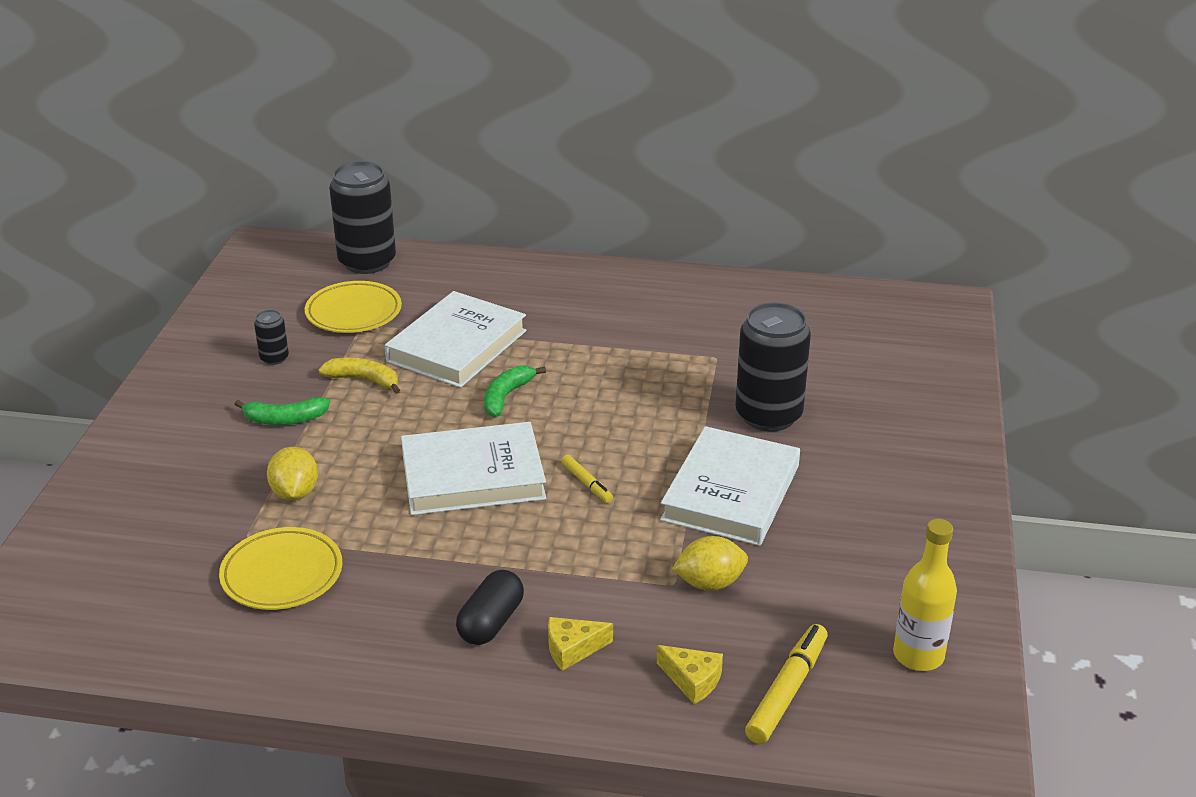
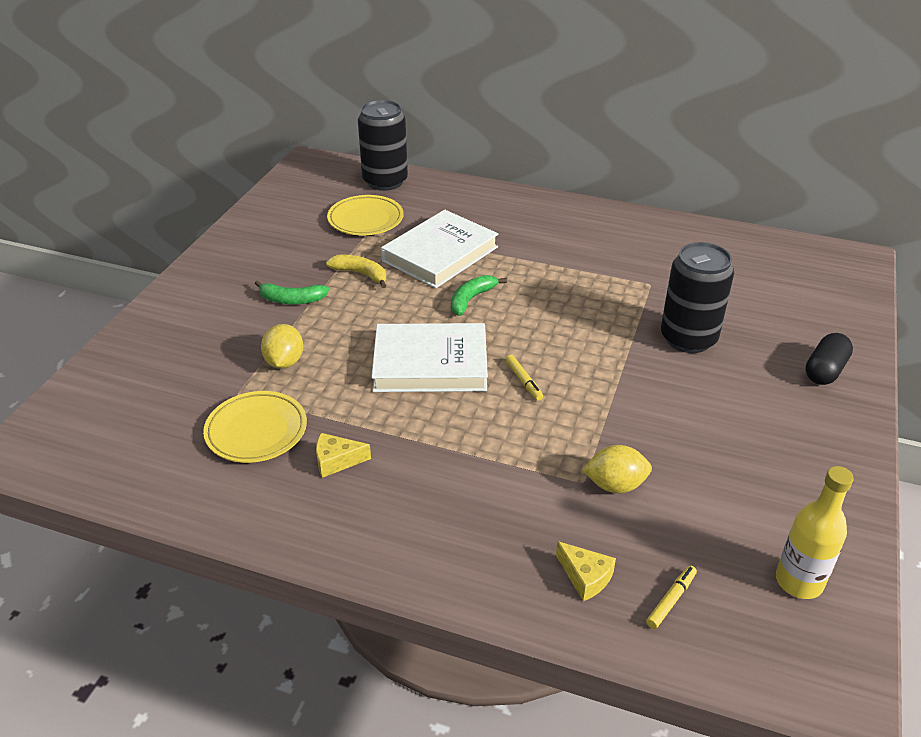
camera: 10 degrees right, 5 degrees up
black can [254,310,289,365] -> none
black capsule [456,570,524,645] -> black capsule moved to [805,333,853,385]
yellow cheese [548,617,613,671] -> yellow cheese moved to [316,433,371,478]
white book [660,426,800,546] -> none
yellow marker [745,624,828,744] -> yellow marker [646,565,697,629], size x0.57

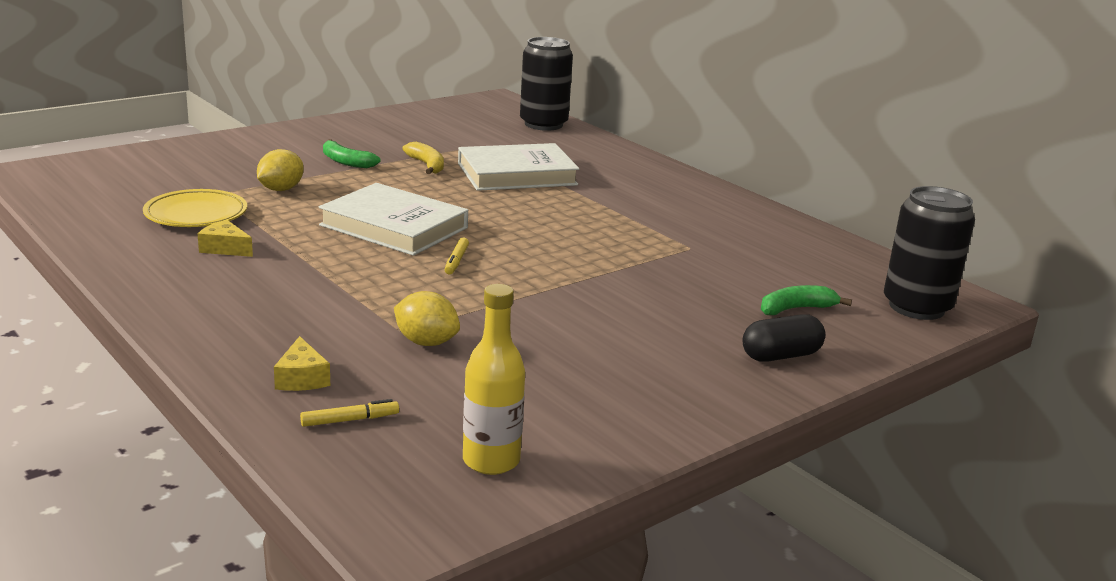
camera: 30 degrees right, 15 degrees down
yellow plate [327,195,404,235] -> none
green banana [451,275,507,316] -> green banana moved to [761,285,852,315]
black can [661,242,734,353] -> black can moved to [884,186,975,320]

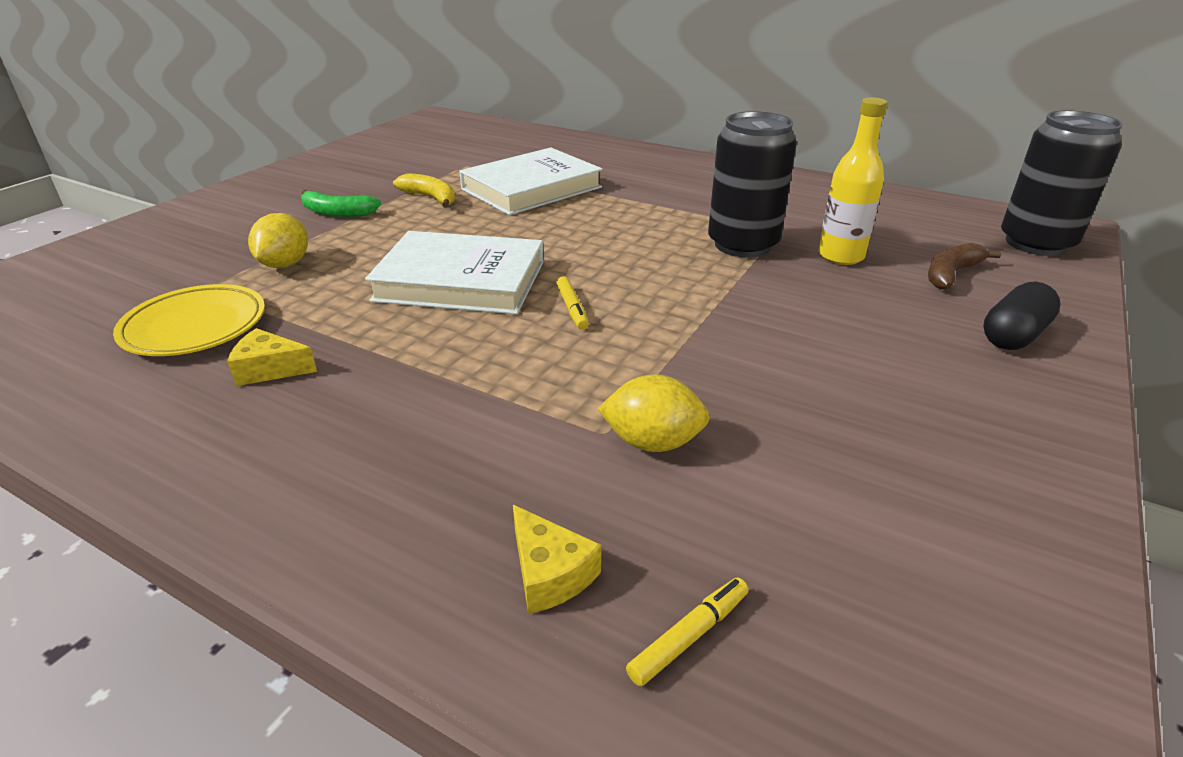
camera: 20 degrees left, 10 degrees up
yellow bottle [463,284,525,475] -> yellow bottle moved to [818,97,888,265]
black can [520,37,573,131] -> black can moved to [708,111,797,258]
green banana [761,285,852,315] -> brown banana [928,243,1002,289]

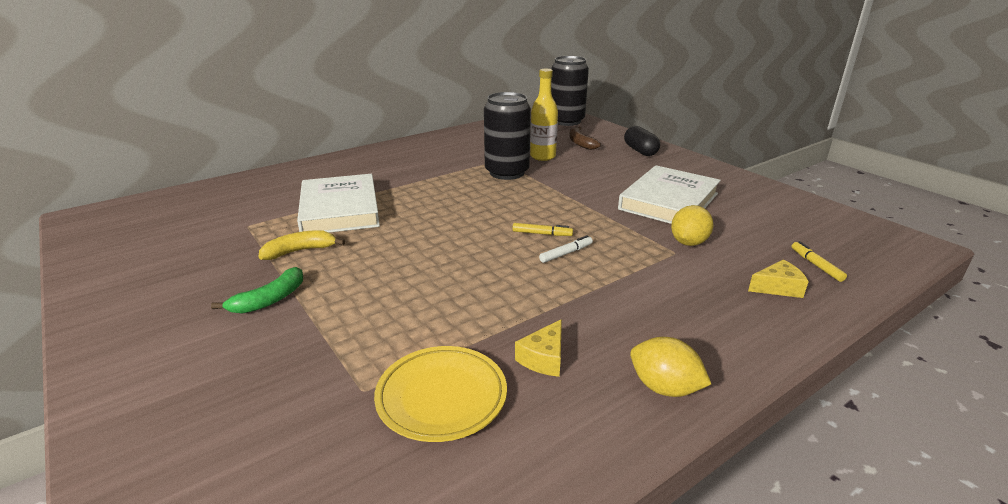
camera: 65 degrees left, 5 degrees down
yellow lemon [248,213,308,268] -> yellow lemon moved to [630,337,711,397]
white book [365,231,544,314] -> white book moved to [618,165,721,224]
none -> white marker [539,235,593,263]

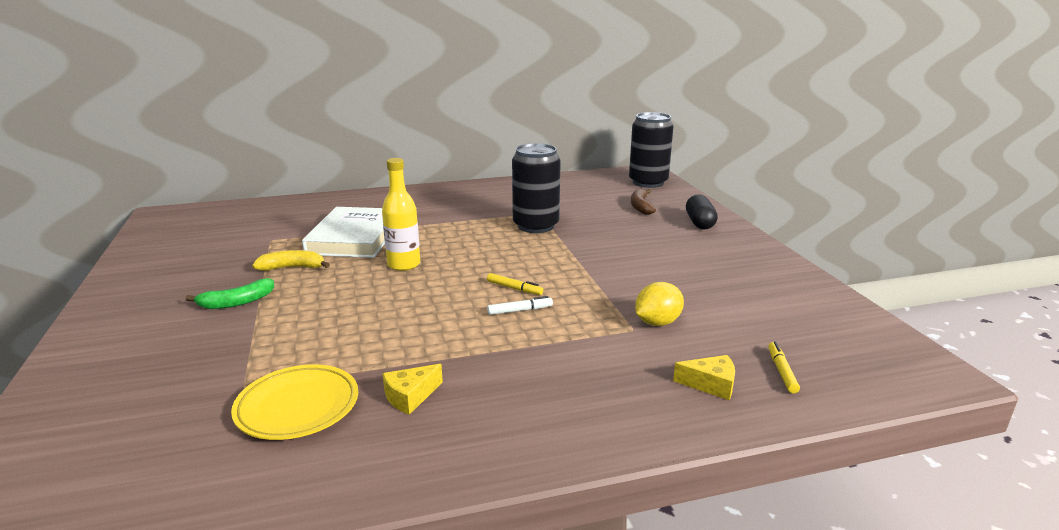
camera: 20 degrees right, 5 degrees down
yellow bottle [530,69,558,161] -> yellow bottle moved to [382,158,420,271]
white book [618,165,721,224] -> none
yellow lemon [630,337,711,397] -> none

